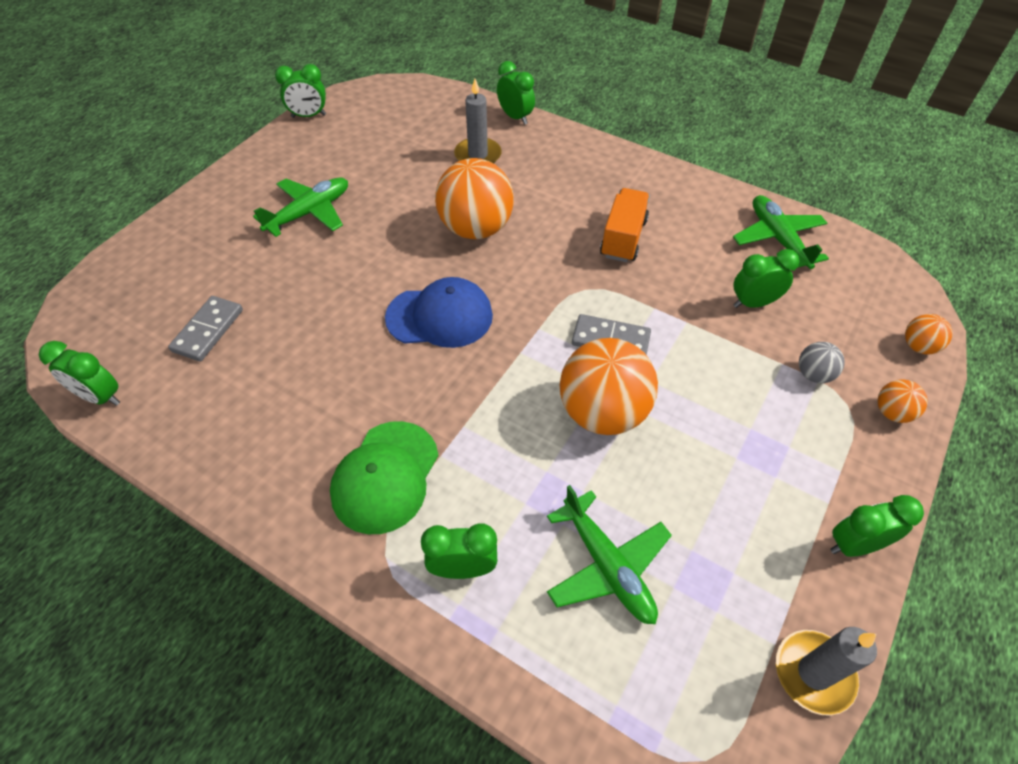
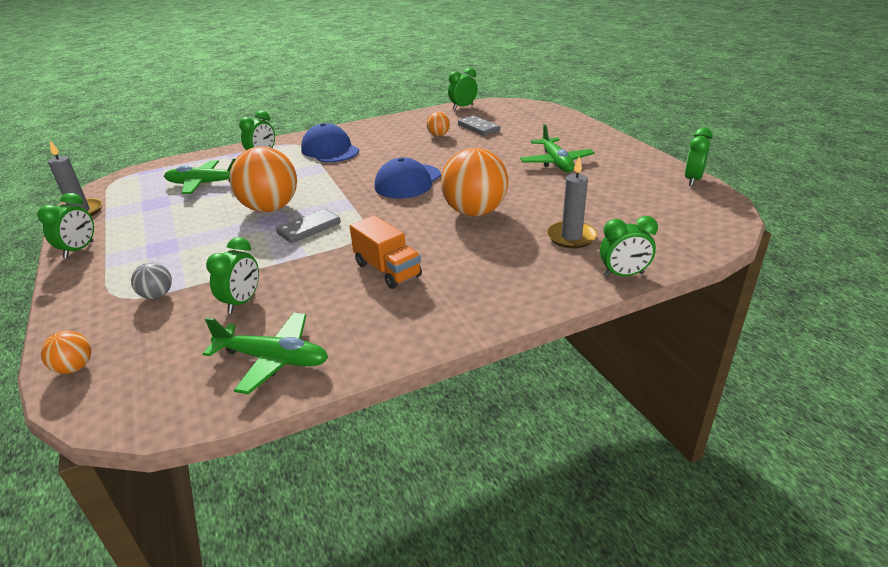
camera: 125 degrees right, 20 degrees down
green cap [330,421,439,534] -> blue cap [301,123,359,162]
orange ball [878,379,928,423] -> orange ball moved to [426,112,450,136]

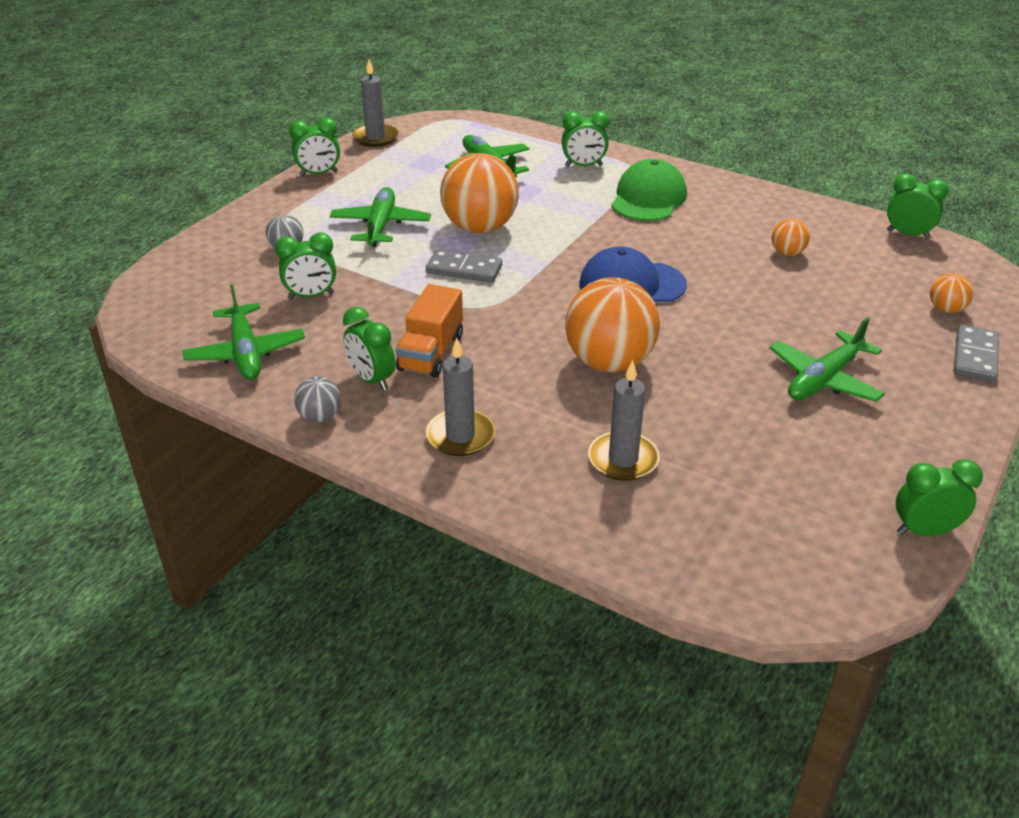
camera: 55 degrees right, 5 degrees up
orange ball [41,331,91,374] -> orange ball moved to [930,273,973,313]
blue cap [301,123,359,162] -> green cap [612,159,687,221]
grey domino [458,115,500,136] -> grey domino moved to [953,325,999,382]
green clock [600,216,658,278] -> green clock moved to [343,307,396,391]
none -> grey ball [294,376,341,422]
none -> green plane [330,187,431,247]
none -> grey candle [426,337,495,456]

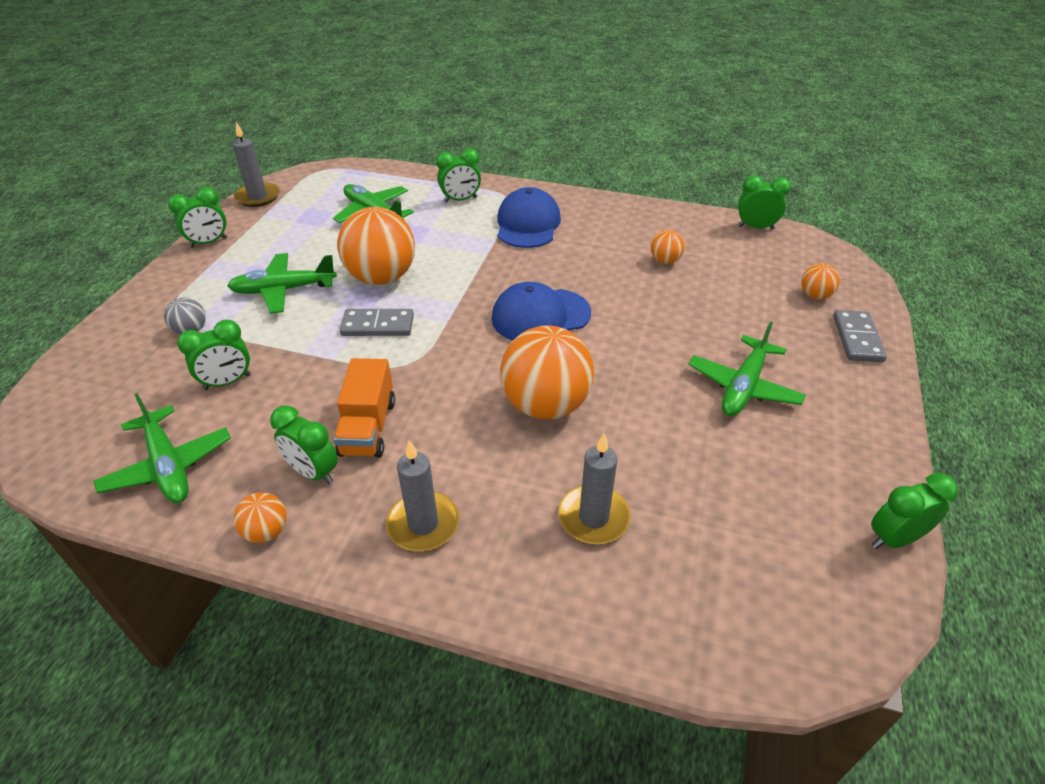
camera: 15 degrees left, 5 degrees up
grey ball [294,376,341,422] -> orange ball [233,492,287,543]
green plane [330,187,431,247] -> green plane turned 90 degrees counterclockwise [228,253,337,314]
green cap [612,159,687,221] -> blue cap [497,187,561,248]

